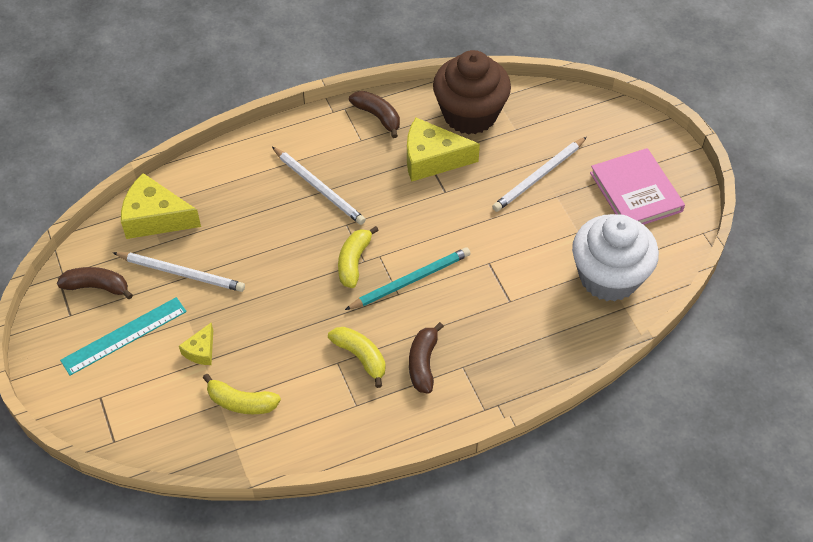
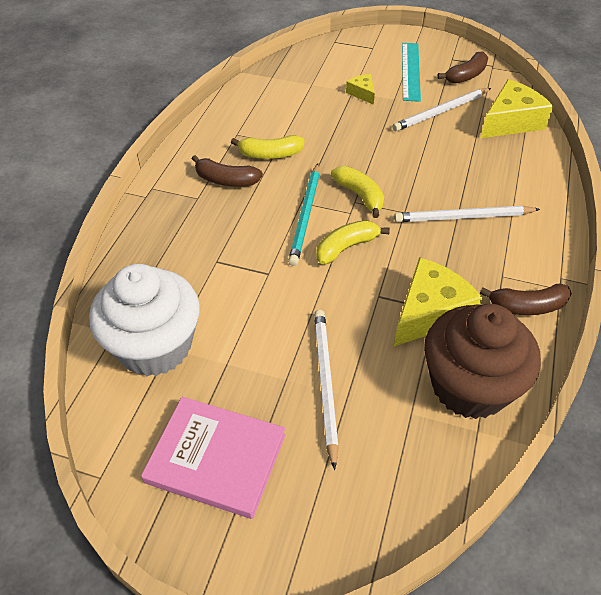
camera: 130 degrees right, 5 degrees down
yellow banana [203,374,281,414] -> yellow banana moved to [316,220,390,264]
brown banana [409,322,444,394] -> brown banana turned 150 degrees clockwise [192,155,263,187]

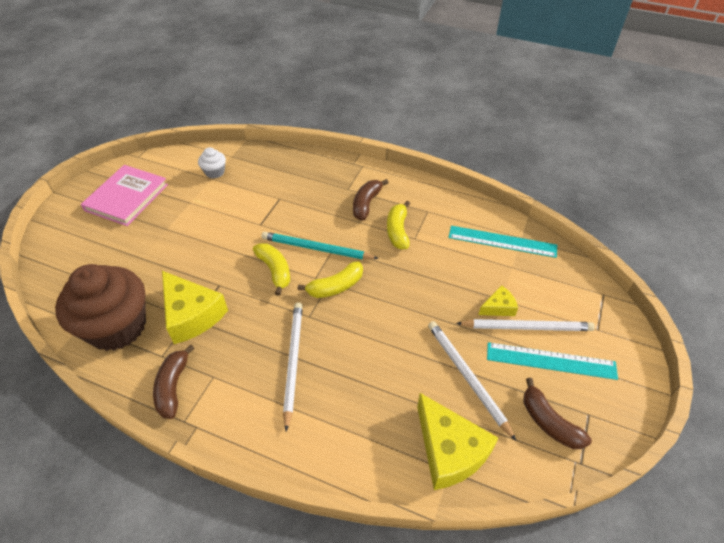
camera: 95 degrees right, 0 degrees up
white cupcake [89,264,200,376] -> white cupcake [198,147,226,179], size x0.43
white pencil [314,310,339,470] -> white pencil moved to [456,319,595,331]
none -> turquoise ruler [448,226,557,258]

